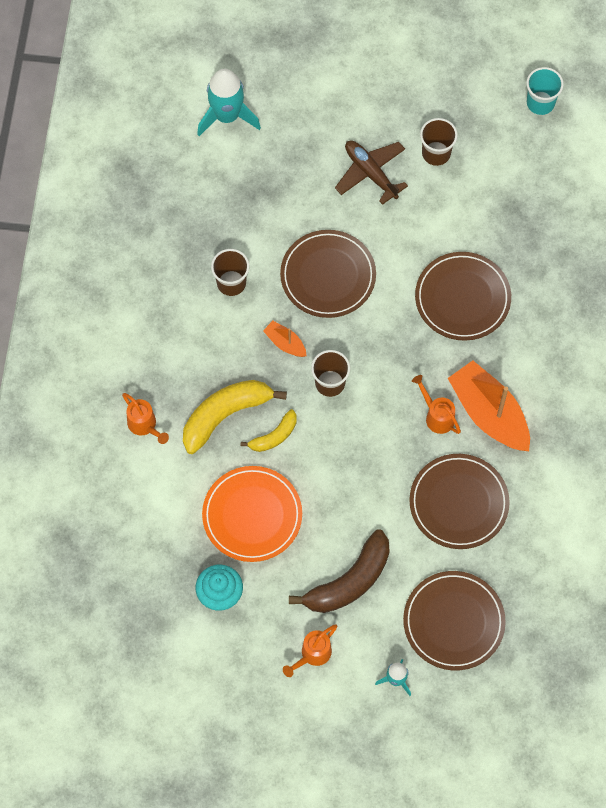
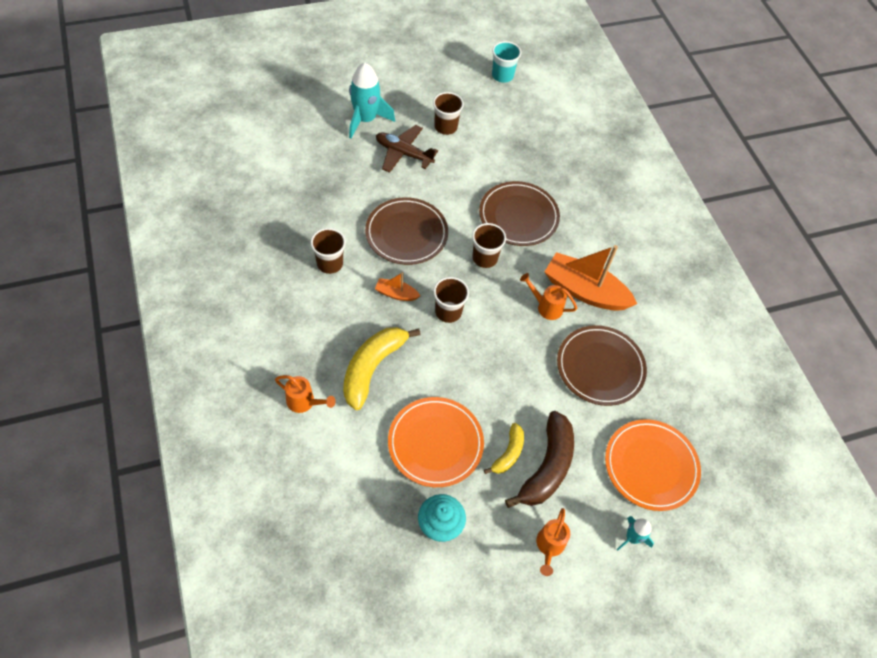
camera: 30 degrees left, 10 degrees down
turquoise rocket [197,69,261,136] -> turquoise rocket moved to [349,63,395,139]
yellow banana [241,409,296,452] -> yellow banana moved to [484,423,524,474]
brown plate [403,571,506,671] -> orange plate [605,419,701,511]
none -> brown cup [472,223,506,268]

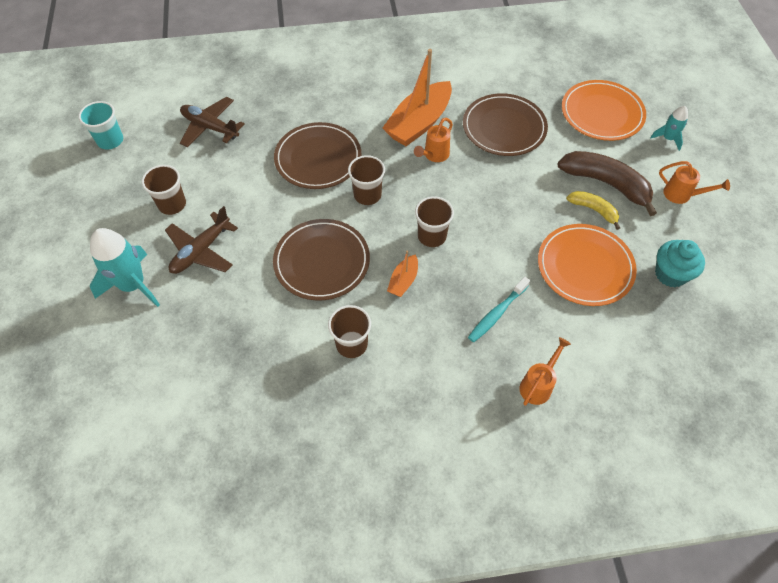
camera: 75 degrees left, 0 degrees up
yellow banana [343,327,421,410] -> turquoise toothbrush [468,277,530,342]
none -> brown plane [180,97,245,147]

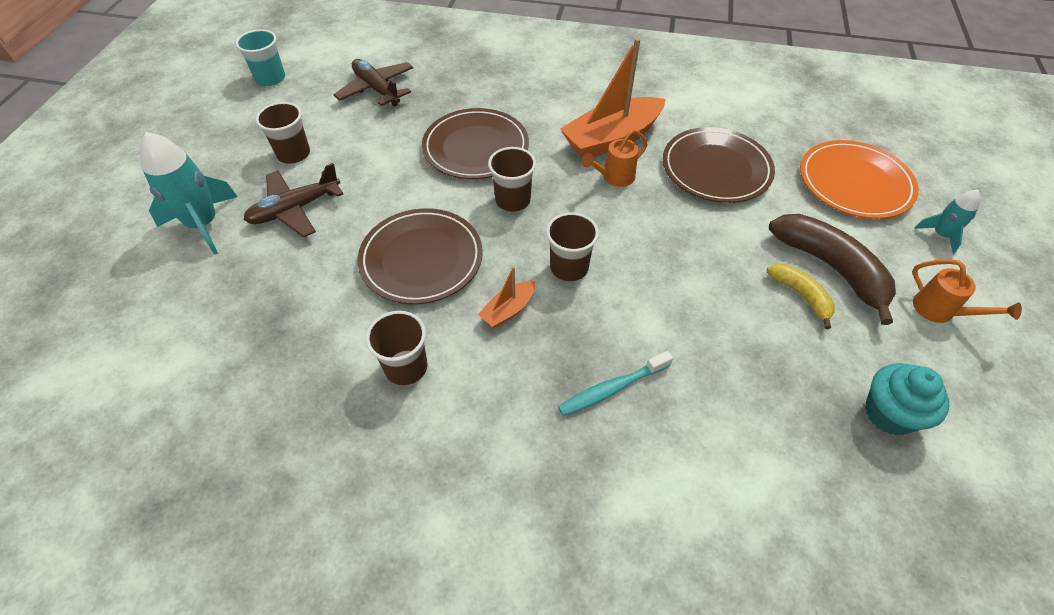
camera: 20 degrees right, 5 degrees down
orange watering can [520,337,571,406] -> none
orange plate [538,224,637,306] -> none

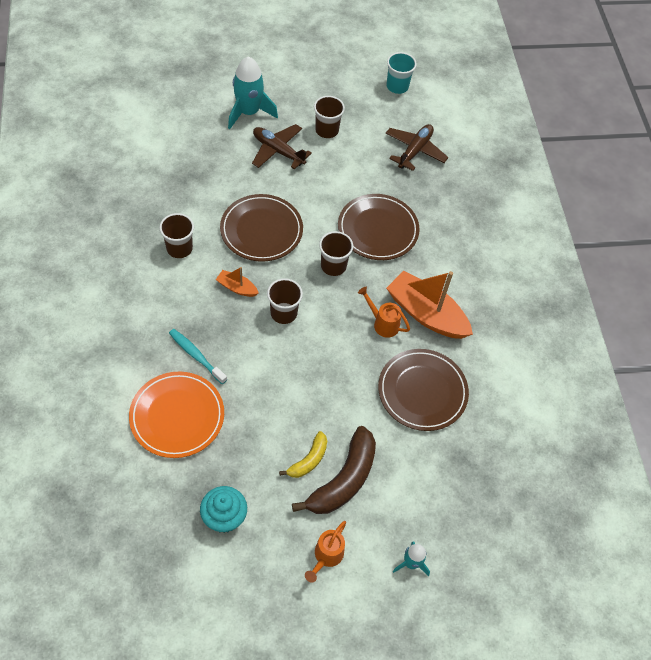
camera: 65 degrees right, 5 degrees up
orange plate [800,140,919,219] -> orange plate moved to [129,372,224,458]

